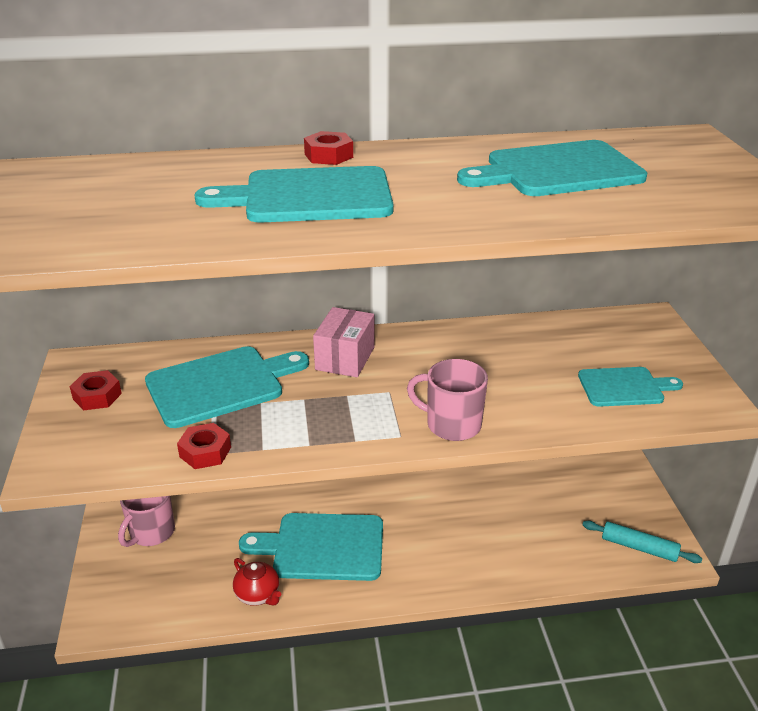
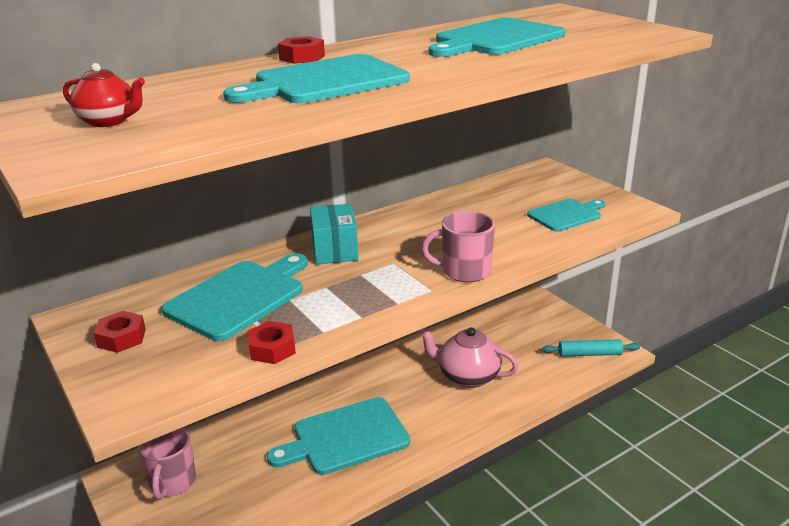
camera: 25 degrees left, 5 degrees down
red teapot [233,558,281,606] -> red teapot moved to [63,63,145,127]
pink box [313,307,375,377] -> turquoise box [310,204,359,264]
none -> pink teapot [418,327,519,388]

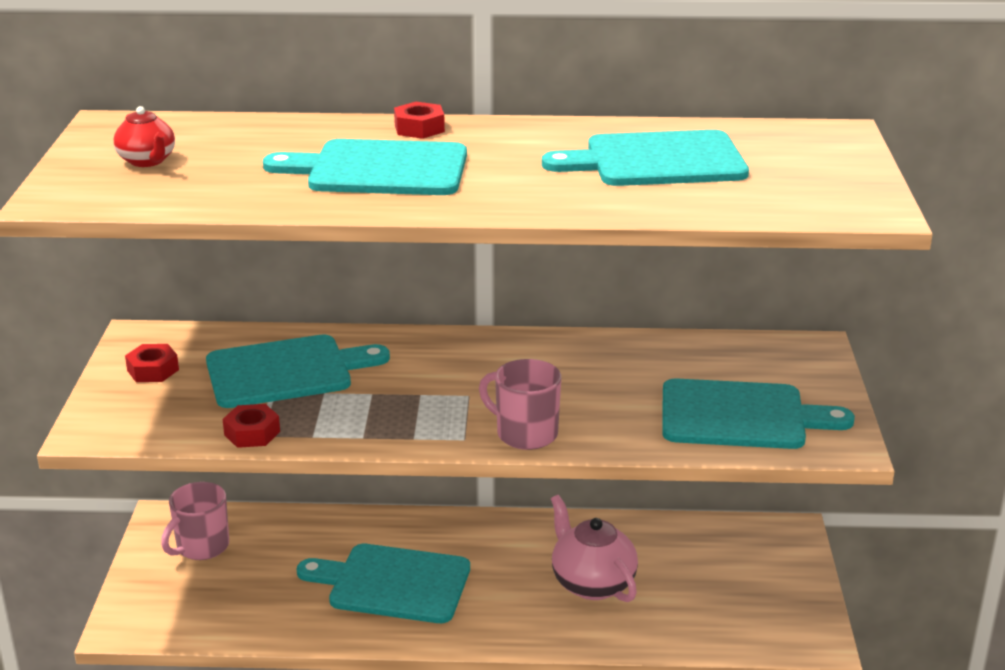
camera: 35 degrees right, 0 degrees up
turquoise box [310,204,359,264] -> none
turquoise cutting board [527,199,605,232] -> turquoise cutting board [662,378,855,449], size x1.62
turquoise rolling pin [542,339,640,356] -> none

